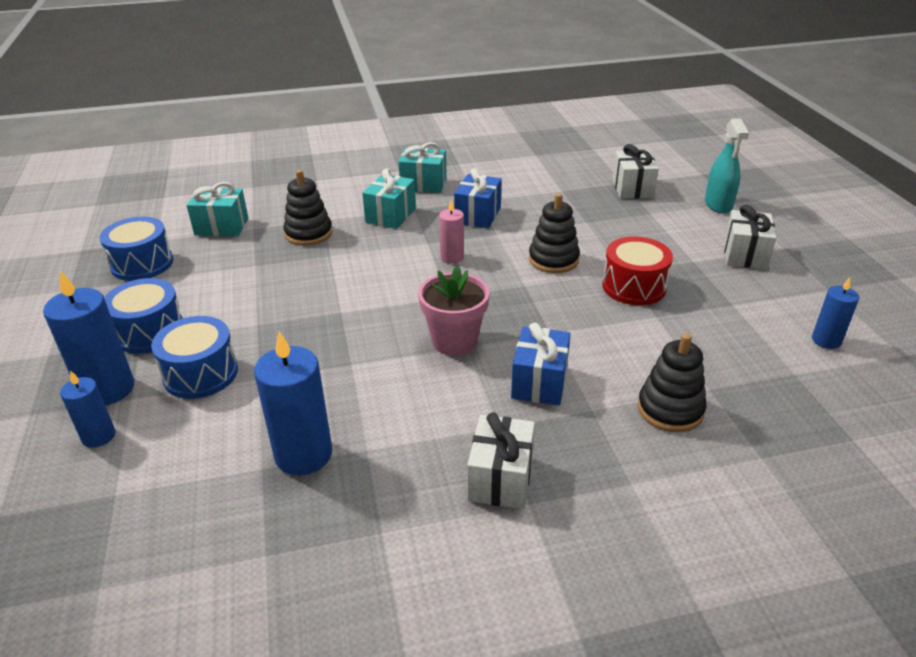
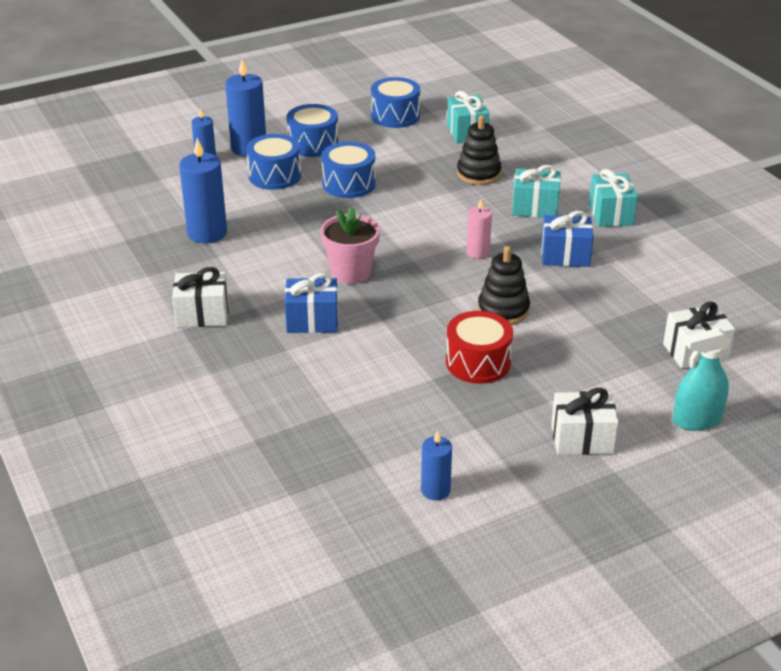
camera: 75 degrees right, 0 degrees up
black stacking toy [638,333,706,432] -> none
none -> blue drum [321,142,376,198]

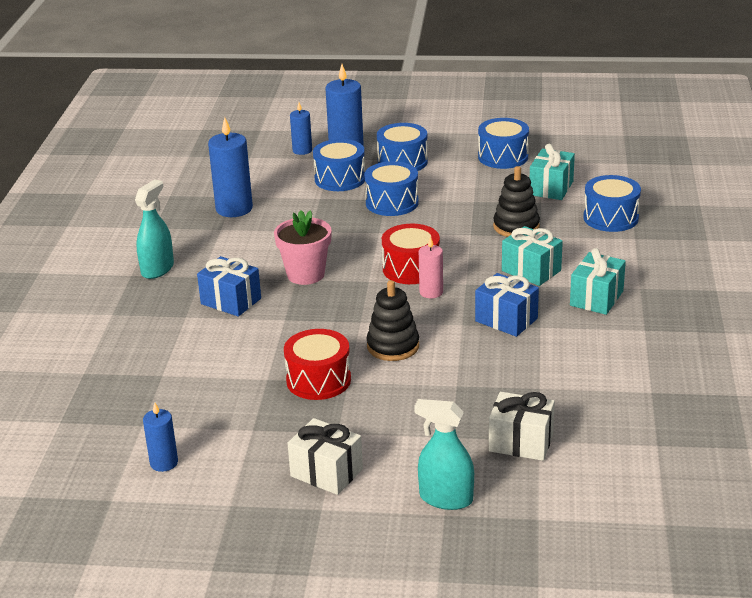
camera: 35 degrees right, 5 degrees down
white gift [172,267,229,327] -> turquoise spray bottle [135,180,174,279]
none -> red drum [382,224,440,284]
none -> blue drum [583,175,641,232]

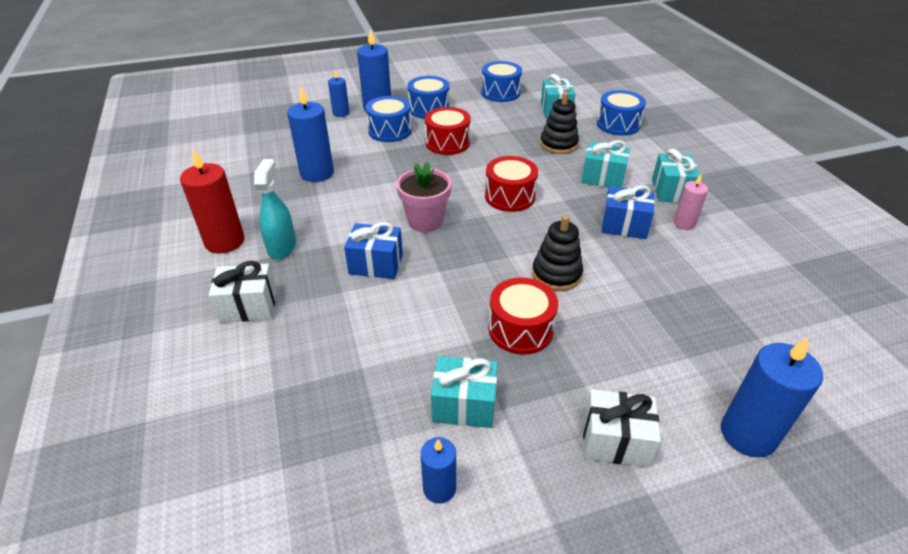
camera: 25 degrees left, 10 degrees up
blue drum [365,161,419,216] -> red drum [425,107,471,155]
turquoise spray bottle [414,399,474,510] -> blue candle [721,337,823,458]
pink candle [419,236,443,298] -> pink candle moved to [674,174,708,230]
white gift [489,392,555,461] -> white gift moved to [208,261,276,323]
none -> red candle [180,149,244,254]
none -> turquoise gift [431,356,498,428]

